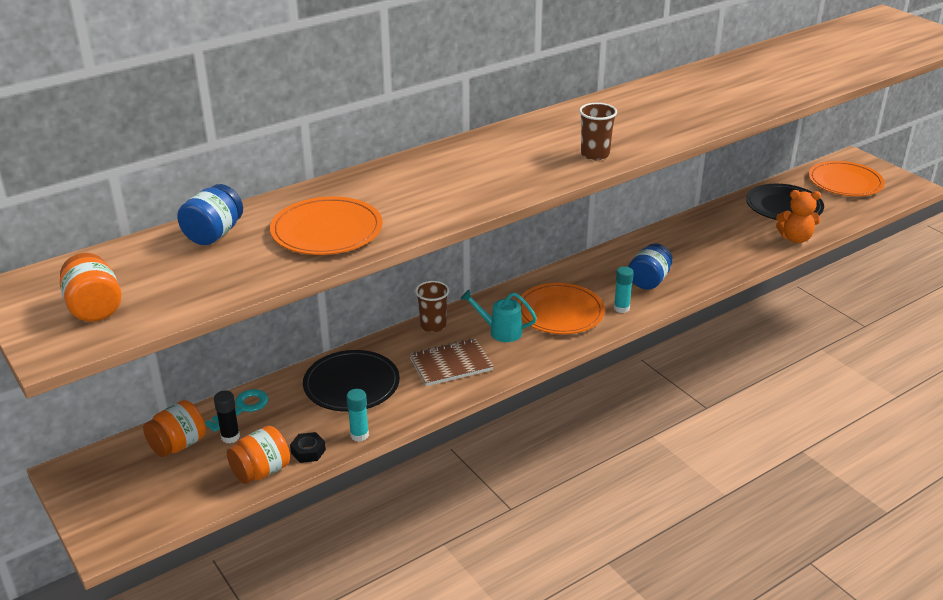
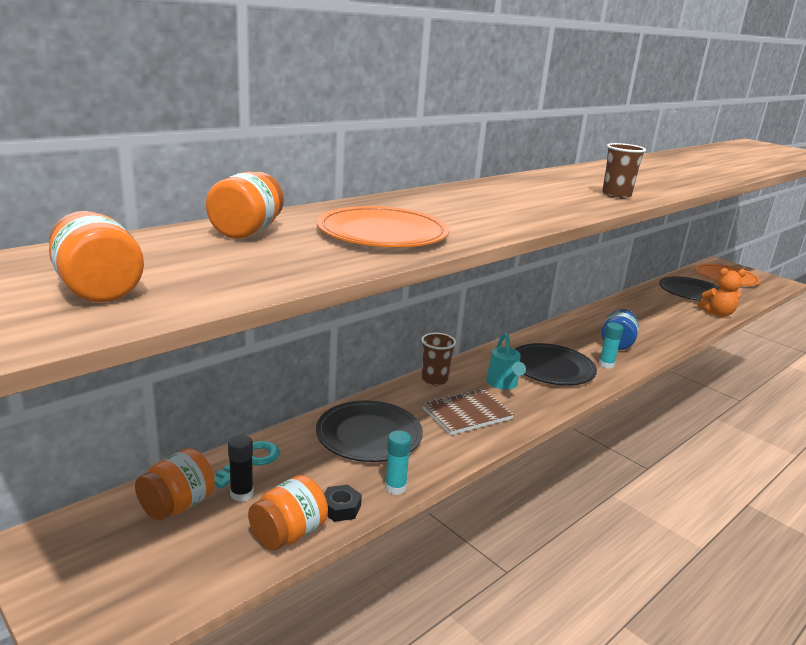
camera: 10 degrees left, 10 degrees down
blue jar [177,184,243,245] -> orange jar [206,172,284,239]
turquoise watering can [461,290,537,342] -> turquoise watering can turned 105 degrees counterclockwise [486,333,526,390]
orange plate [517,283,605,334] -> black plate [515,343,597,385]

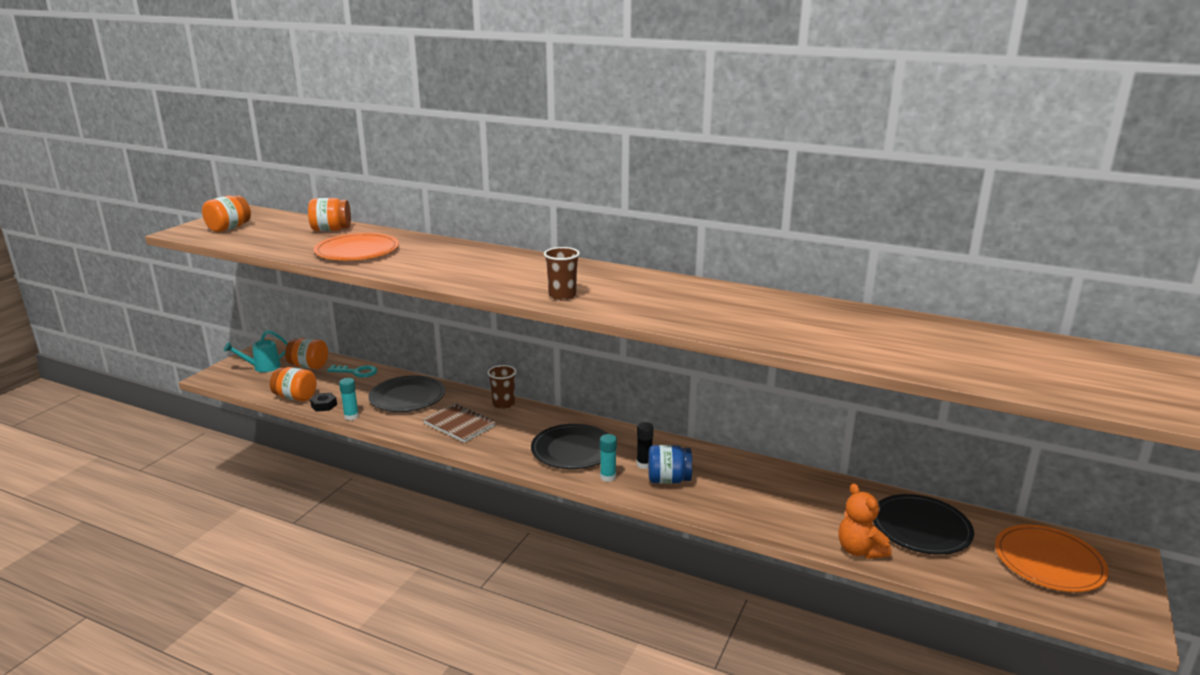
camera: 70 degrees right, 0 degrees up
black glue stick [228,435,254,502] -> black glue stick moved to [637,422,654,469]
turquoise watering can [486,333,526,390] -> turquoise watering can moved to [224,330,288,372]

